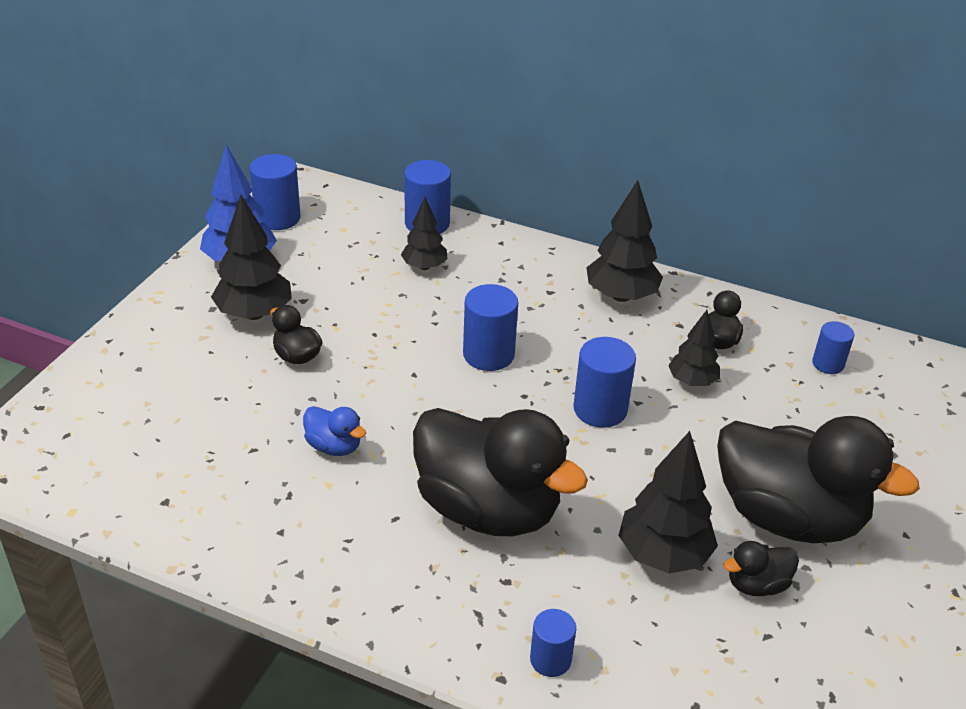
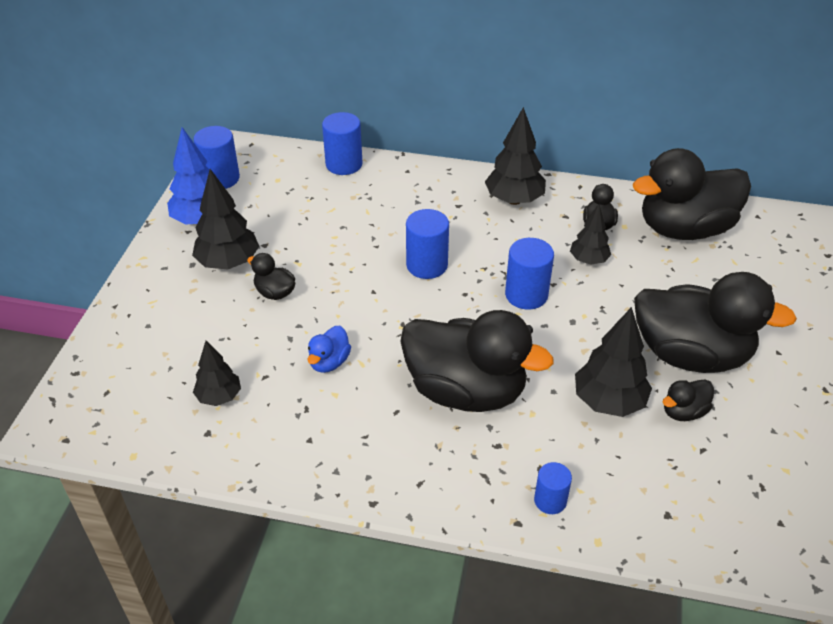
camera: 10 degrees left, 5 degrees up
blue duck [303,406,366,456] -> blue duck turned 90 degrees clockwise [308,326,351,373]
black tree [401,197,447,270] -> black tree moved to [193,341,241,406]
blue cylinder [812,321,854,374] -> black duck [633,148,751,240]

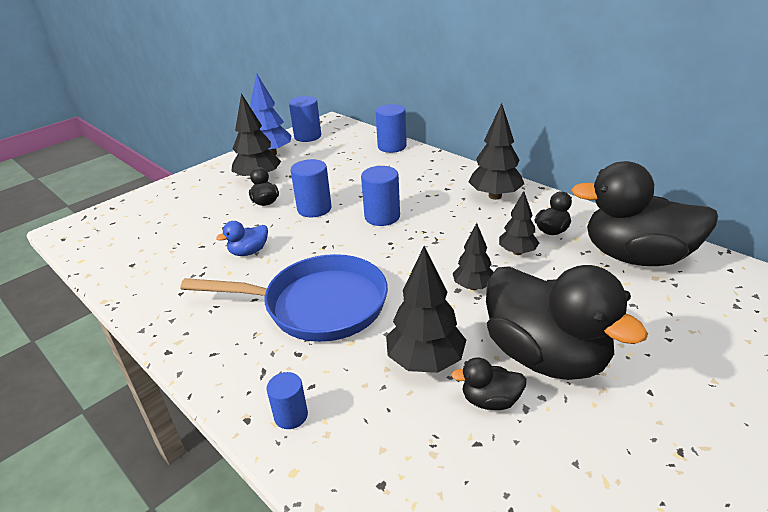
camera: 35 degrees right, 10 degrees down
black tree [193,341,241,406] -> black tree moved to [453,223,493,290]
black duck [400,310,553,412] -> blue pan [180,254,388,342]
blue cylinder [505,238,554,310] -> blue cylinder moved to [291,159,332,217]

